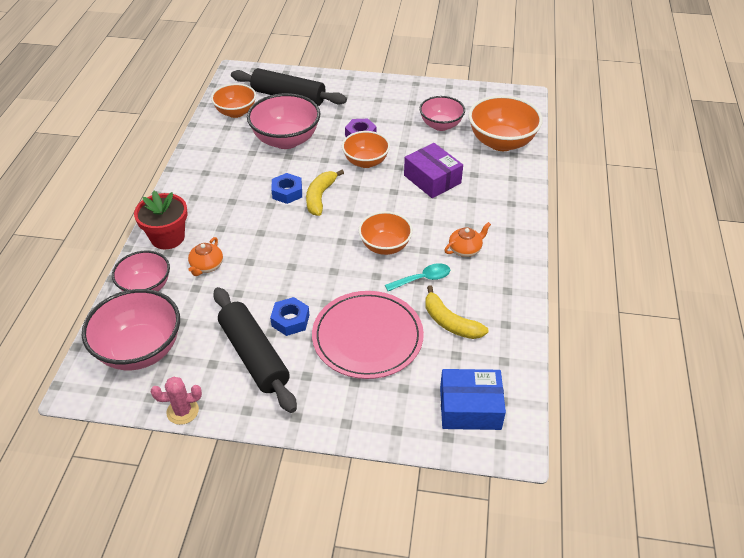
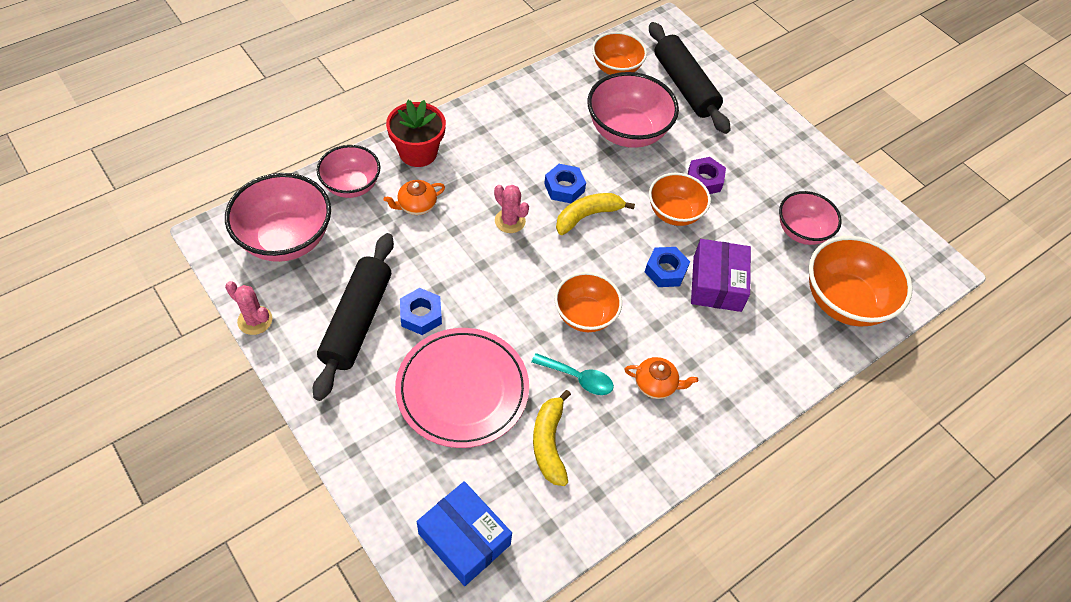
camera: 40 degrees right, 10 degrees up
none -> pink cactus [494,185,529,233]
none -> blue nut [645,247,690,287]

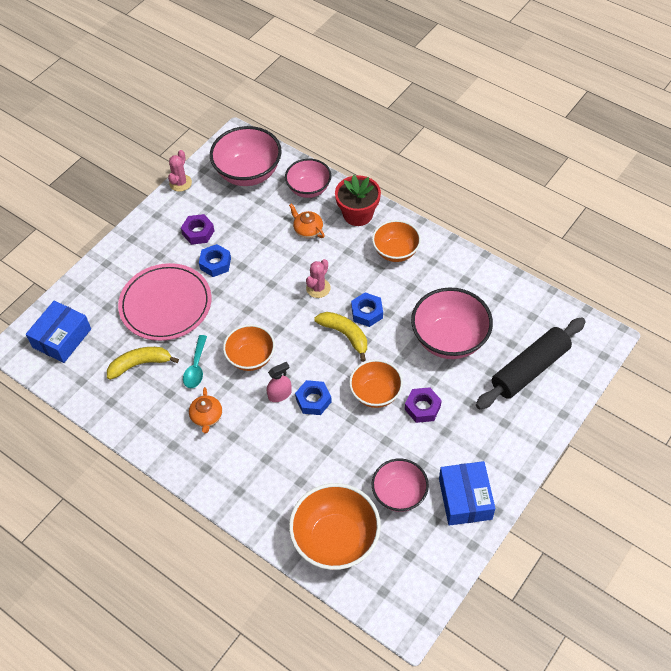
camera: 80 degrees right, 0 degrees up
black rolling pin [313,233,394,401] -> purple nut [181,214,215,245]
orange bowl [592,32,647,75] -> orange bowl moved to [372,220,421,262]
purple box [691,239,751,312] -> none
none -> pink spray bottle [267,362,292,402]
none -> blue box [439,461,495,526]

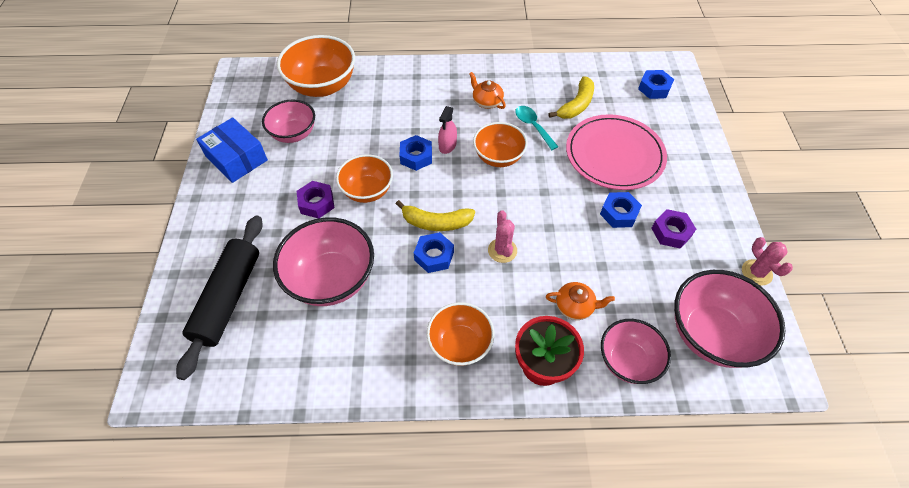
camera: 140 degrees right, 0 degrees up
blue box [26,300,91,363] -> blue nut [638,70,674,99]

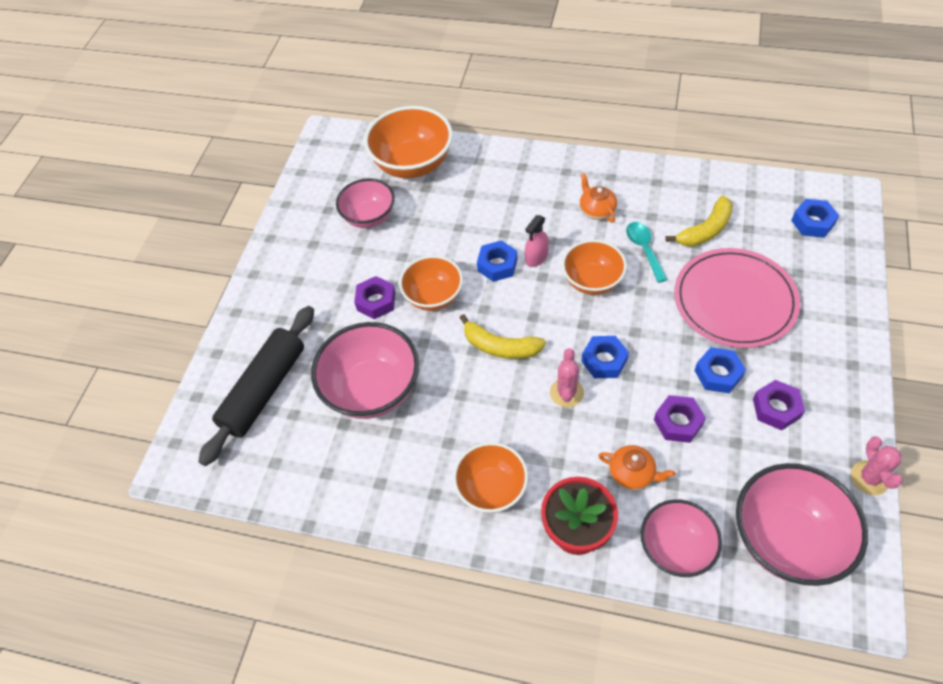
camera: 20 degrees right, 0 degrees up
blue box [196,117,268,183] -> none
blue nut [414,232,454,273] -> blue nut moved to [581,336,629,378]
none -> purple nut [654,395,706,443]

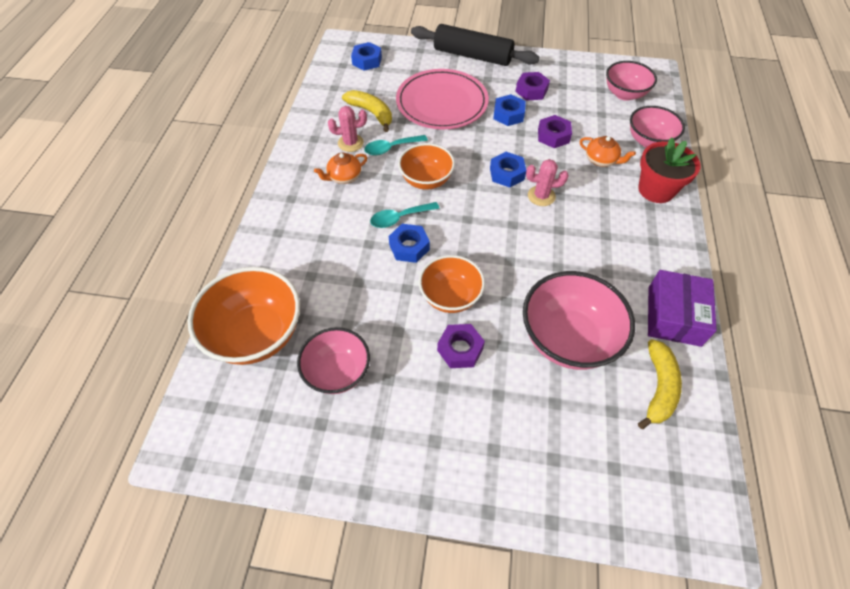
camera: 100 degrees left, 0 degrees up
black rolling pin [198,306,314,466] -> black rolling pin moved to [411,24,539,66]
orange bowl [453,442,528,513] -> none
yellow banana [460,314,546,359] -> yellow banana moved to [638,339,682,429]
pink spray bottle [525,215,549,267] -> turquoise spoon [370,202,439,228]
orange teapot [598,445,675,490] -> orange teapot turned 105 degrees clockwise [580,136,636,167]
pink bowl [736,463,868,586] -> pink bowl [606,61,657,101], size x0.65
pink cactus [851,436,903,495] -> pink cactus moved to [328,106,367,152]
none -> purple box [648,270,717,347]

